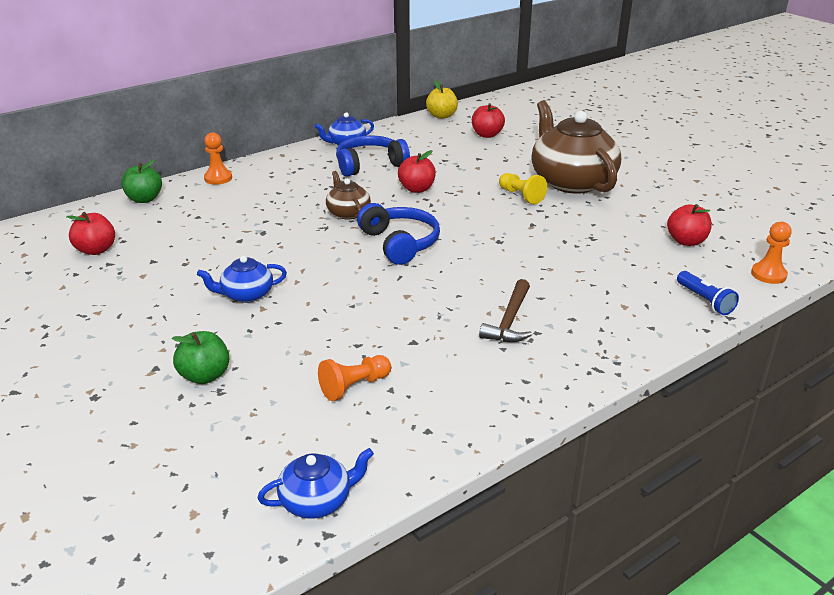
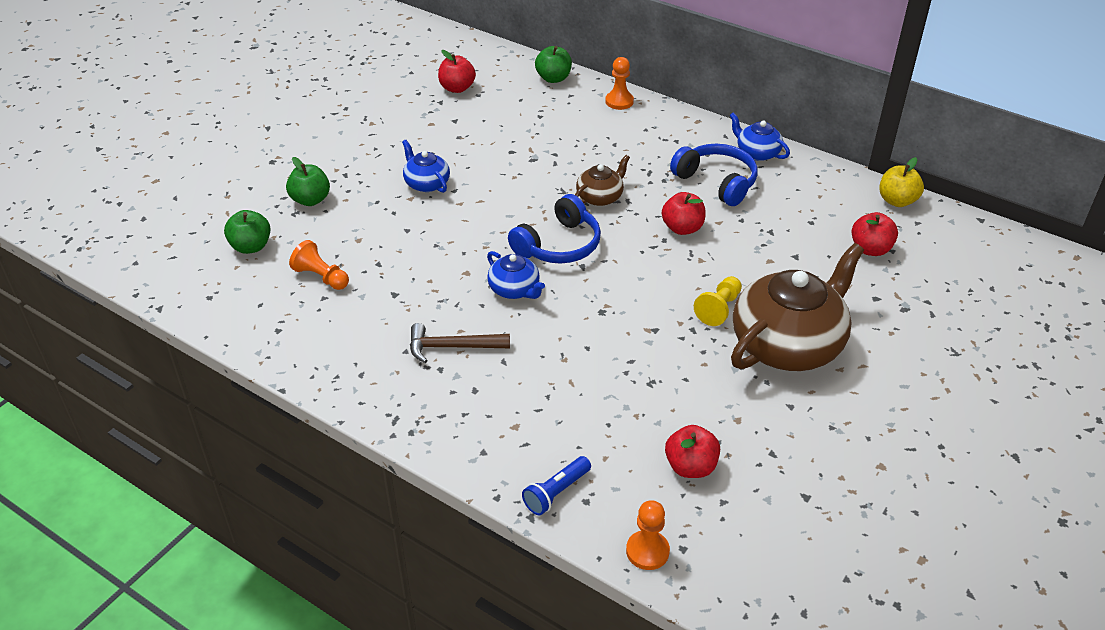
camera: 70 degrees right, 10 degrees up
blue teapot [258,448,374,519] -> blue teapot moved to [487,251,545,299]
none -> green apple [224,210,271,254]

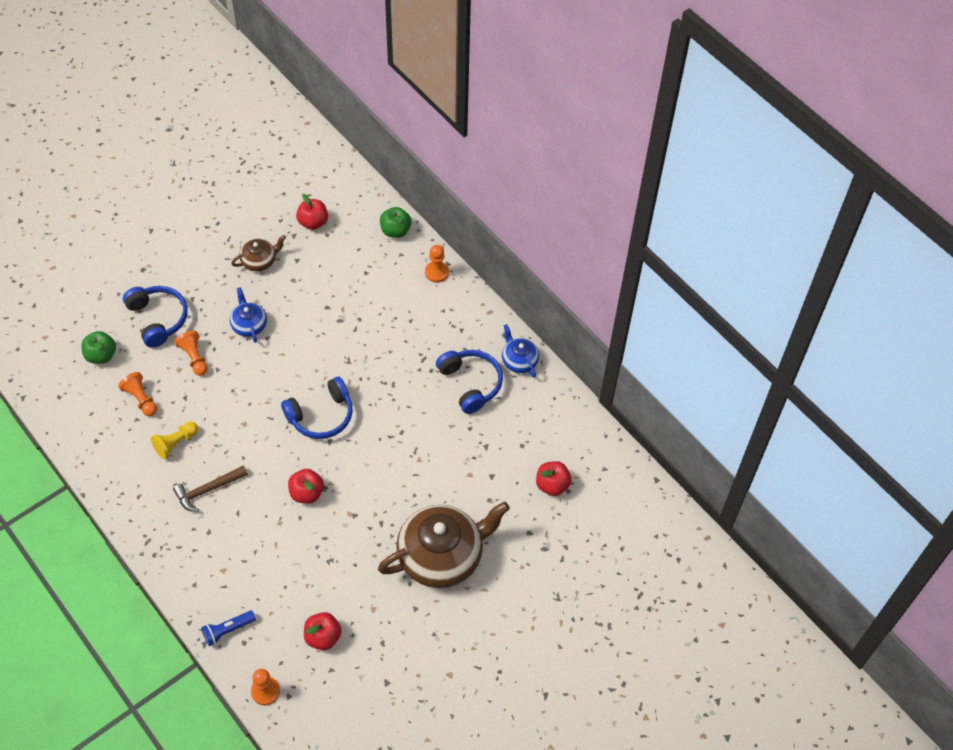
camera: 15 degrees right, 15 degrees up
green apple [286,157,330,206] -> blue headphones [123,286,188,348]
brown hammer [410,323,510,363] -> brown hammer turned 45 degrees counterclockwise [173,465,248,512]
blue teapot [487,251,545,299] -> none
brown teapot [575,155,630,206] -> brown teapot moved to [231,235,286,271]
red apple [662,192,706,235] -> red apple moved to [288,469,324,504]
yellow pawn [694,276,742,326] -> yellow pawn moved to [151,422,198,459]
yellow apple [879,157,924,207] -> none
none -> orange pawn [174,331,208,376]

